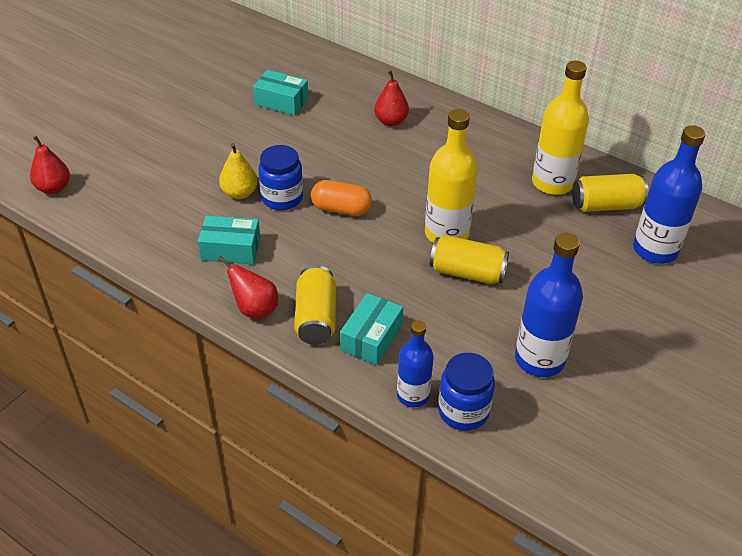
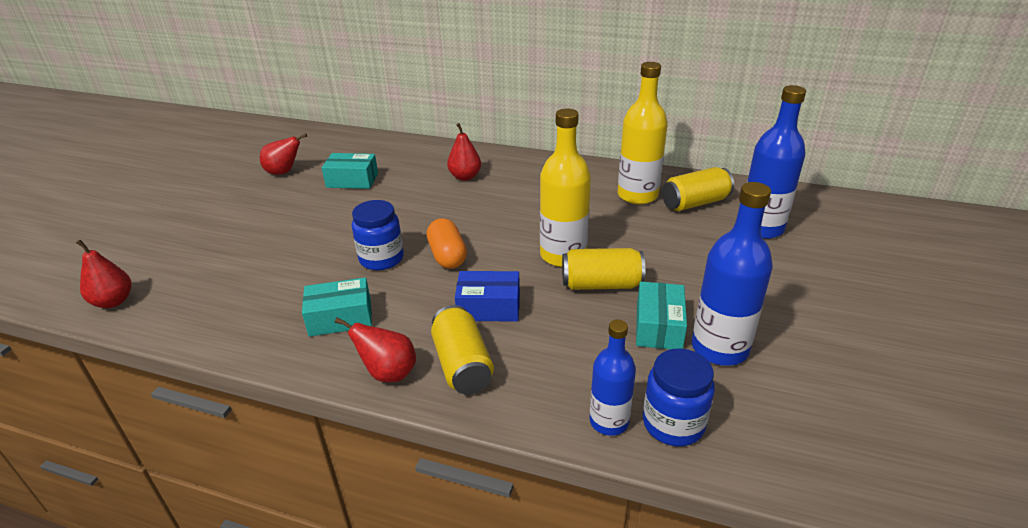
camera: 15 degrees left, 10 degrees down
yellow pear [219,143,258,199] -> none
orange capsule [311,180,372,216] -> orange capsule turned 75 degrees clockwise [427,218,467,269]
turquoise box [340,293,403,365] -> turquoise box moved to [636,282,687,349]
none -> red pear [260,133,307,175]
none -> blue box [455,271,520,322]

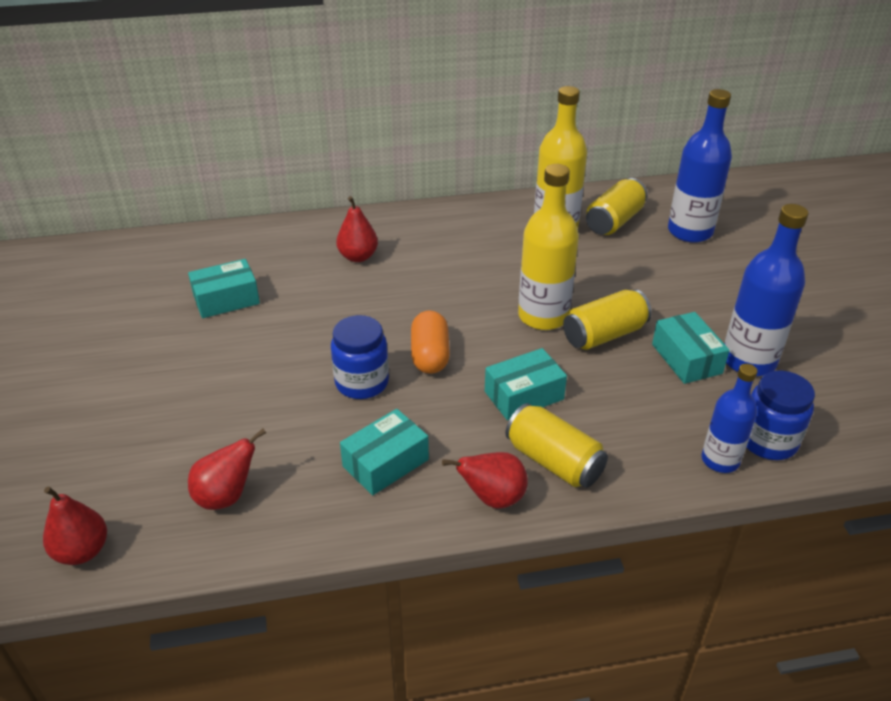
camera: 30 degrees left, 5 degrees up
red pear [260,133,307,175] -> red pear moved to [188,429,266,510]
orange capsule [427,218,467,269] -> orange capsule turned 45 degrees clockwise [411,310,450,374]
blue box [455,271,520,322] -> turquoise box [485,348,567,420]

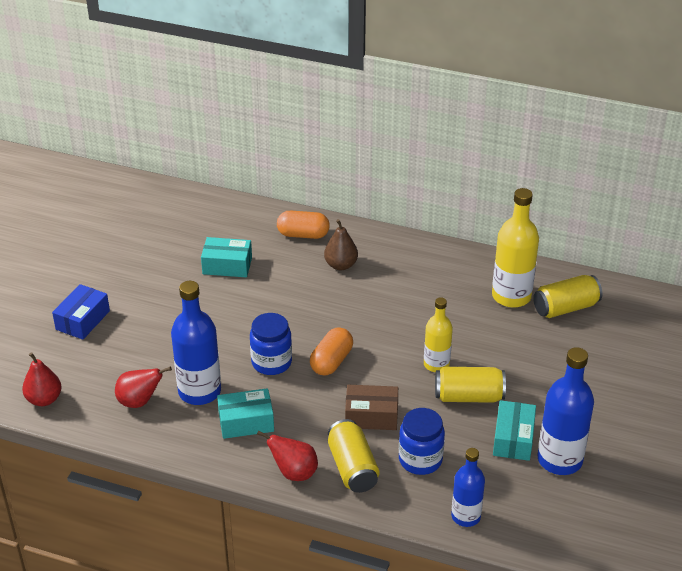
camera: 30 degrees right, 0 degrees up
red pear [336,196,378,262] -> brown pear [324,219,358,270]
turquoise box [485,348,567,420] -> brown box [345,385,398,430]
yellow bottle [518,164,579,330] -> yellow bottle [424,297,453,372], size x0.62
blue bottle [668,89,732,243] -> blue bottle moved to [171,281,221,405]
blue jar [746,371,815,460] -> blue jar moved to [399,408,445,475]
none -> blue box [52,284,110,340]
none -> orange capsule [277,211,330,239]

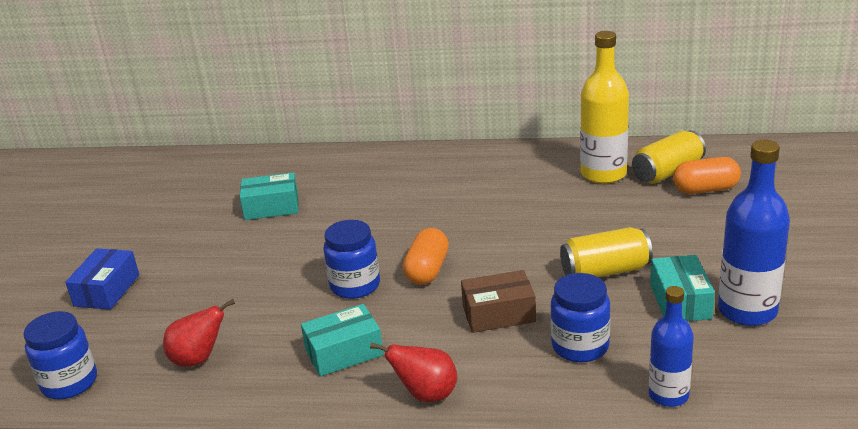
camera: 10 degrees left, 10 degrees down
red pear [22,352,61,406] -> blue jar [23,311,97,399]
blue bottle [171,281,221,405] -> none
orange capsule [277,211,330,239] -> orange capsule moved to [673,157,741,194]
brown pear [324,219,358,270] -> none
yellow can [328,419,379,493] -> none
yellow bottle [424,297,453,372] -> none

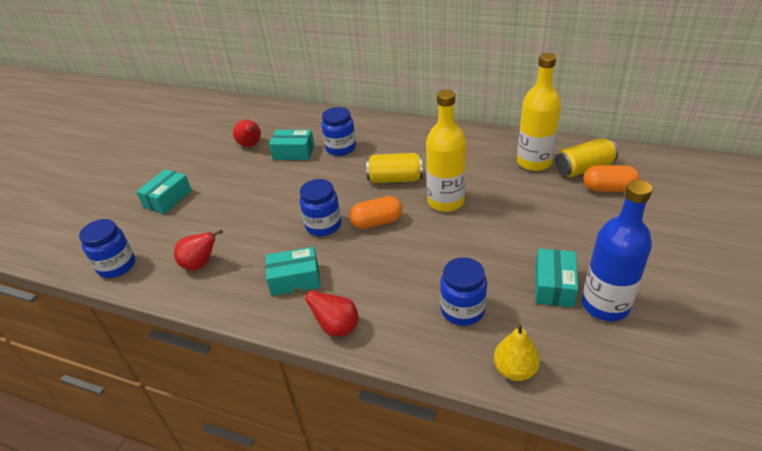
camera: 15 degrees right, 10 degrees up
blue box [65,248,139,310] -> turquoise box [136,169,192,214]
orange capsule [403,228,449,285] -> orange capsule turned 45 degrees clockwise [349,196,403,229]
brown box [461,270,536,333] -> none
yellow can [560,227,653,277] -> yellow can moved to [366,153,423,183]
blue bottle [649,286,694,407] -> yellow pear [494,323,540,381]
none -> red pear [233,120,261,147]
none -> blue jar [321,107,356,156]
none -> yellow bottle [426,90,466,212]

